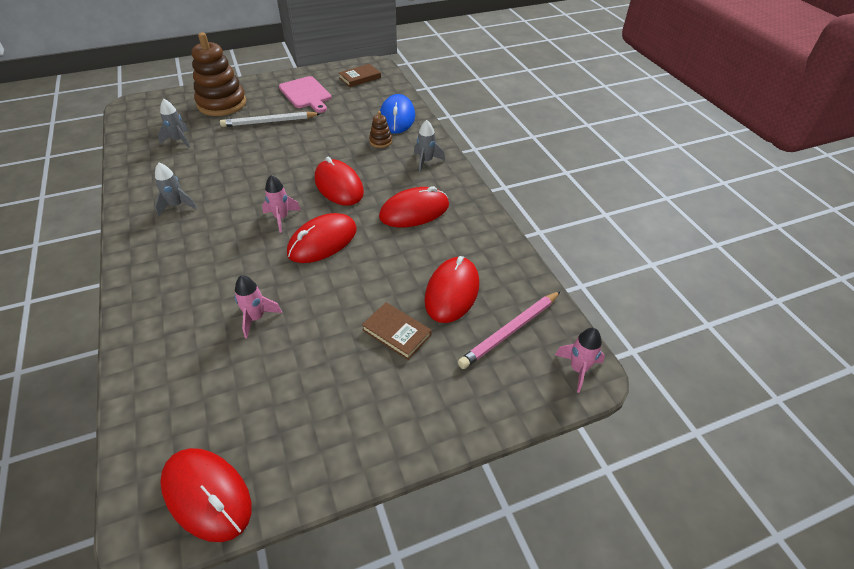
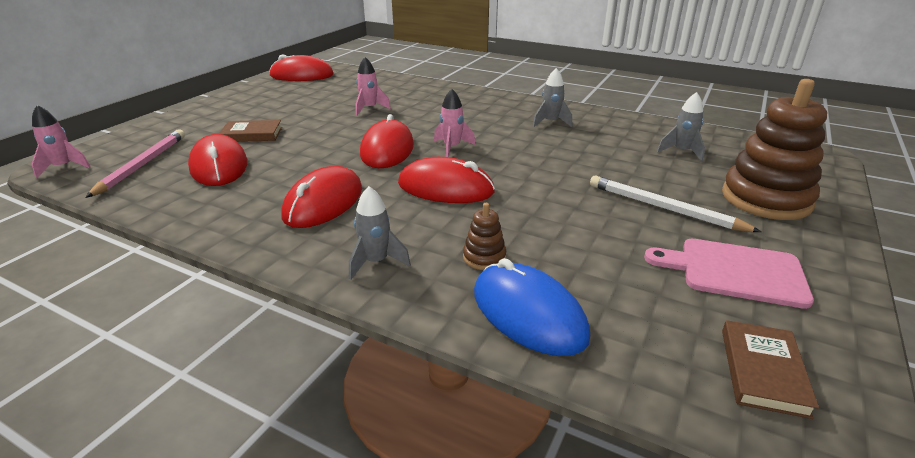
camera: 140 degrees right, 15 degrees down
white pencil [220,111,321,127] -> white pencil turned 90 degrees counterclockwise [590,175,761,232]

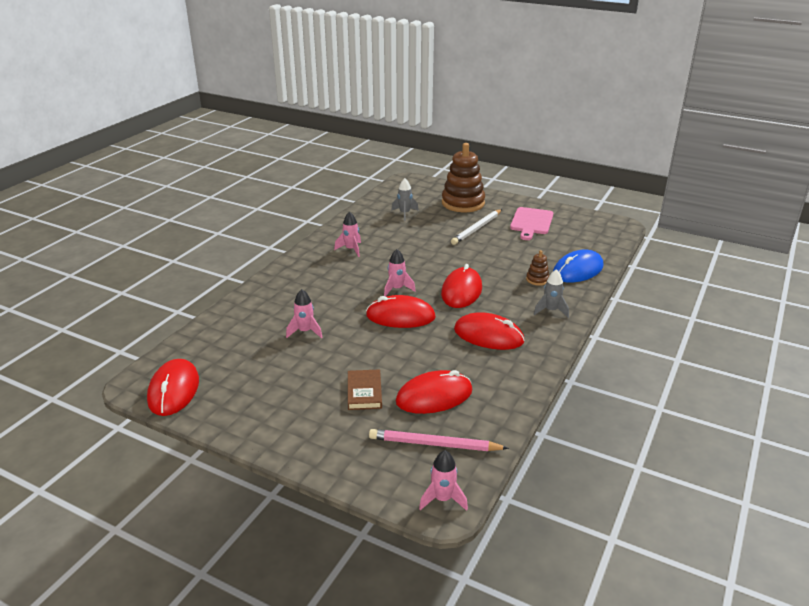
camera: 90 degrees left, 0 degrees up
grey rocket [533,68,572,127] -> pink rocket [334,212,361,257]
brown book [722,320,819,419] -> none

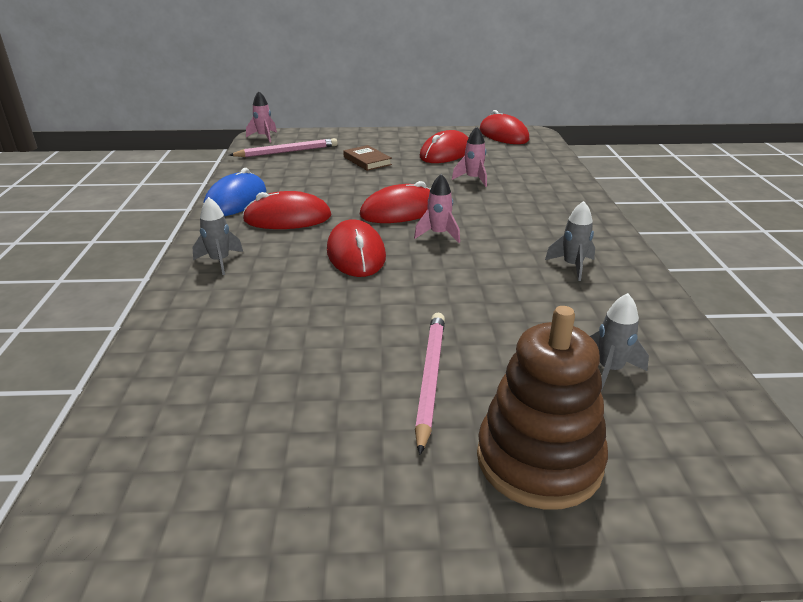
camera: 150 degrees right, 0 degrees up
pink rocket [334,212,361,257] -> grey rocket [545,201,595,281]
red mouse [396,370,473,414] -> red mouse moved to [420,130,468,163]
white pencil [451,209,502,245] -> pink pencil [415,312,445,455]
pink cutting board [510,207,553,240] -> none
brown stacking toy [526,250,549,286] -> none
blue mouse [553,250,603,283] -> blue mouse moved to [203,168,267,216]

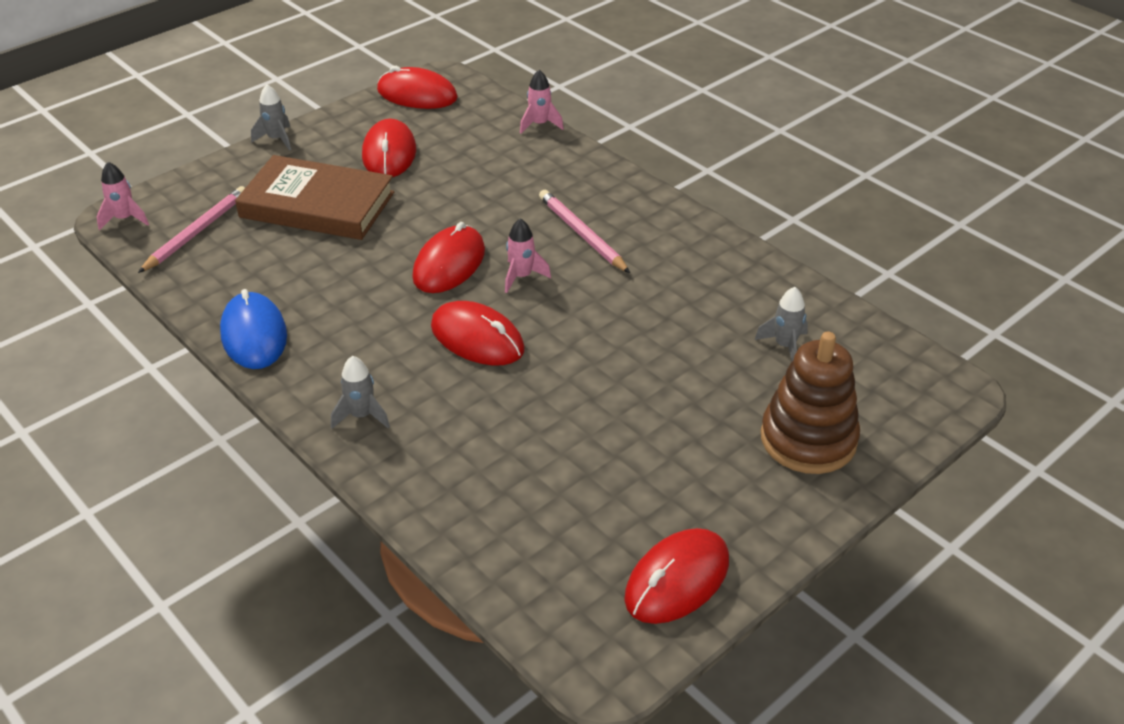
camera: 40 degrees left, 10 degrees up
red mouse [242,191,331,229] -> red mouse moved to [624,528,729,624]
brown book [343,145,392,171] -> brown book [235,155,394,240], size x2.14
pink pencil [415,312,445,455] -> pink pencil moved to [539,190,630,273]
pink rocket [452,127,487,187] -> pink rocket moved to [520,70,564,134]
grey rocket [545,201,595,281] -> grey rocket moved to [251,84,291,151]

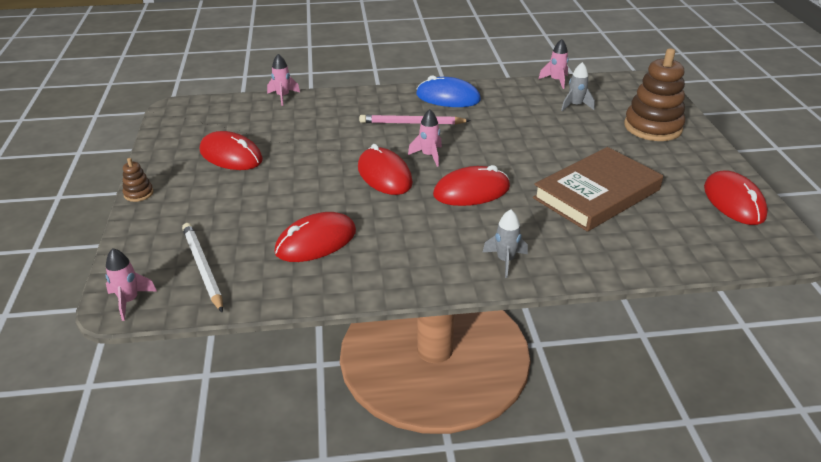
camera: 55 degrees left, 5 degrees down
pink pencil [138,186,245,273] -> white pencil [182,223,223,313]
blue mouse [220,289,287,369] -> blue mouse moved to [416,75,481,107]
brown book [235,155,394,240] -> brown book moved to [533,147,663,232]
grey rocket [251,84,291,151] -> brown stacking toy [123,158,153,202]
red mouse [377,66,458,109] -> red mouse moved to [274,212,356,262]
none -> pink rocket [538,39,569,89]

